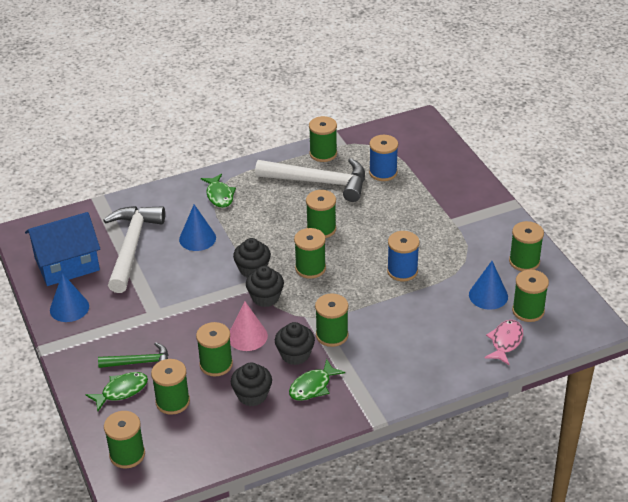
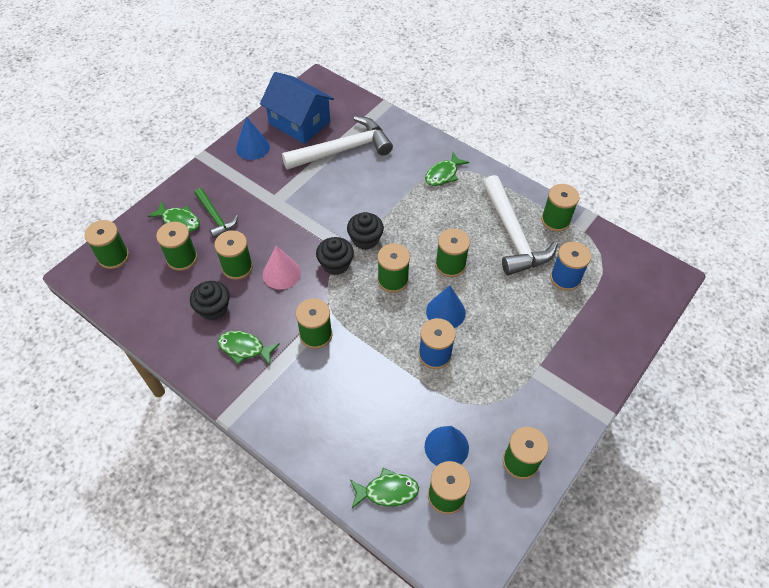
camera: 60 degrees right, 15 degrees up
blue cone [179,204,216,251] -> blue cone moved to [426,286,466,328]
black cupcake [275,322,315,365] -> none
pink fish [485,320,523,365] -> green fish [350,468,419,508]

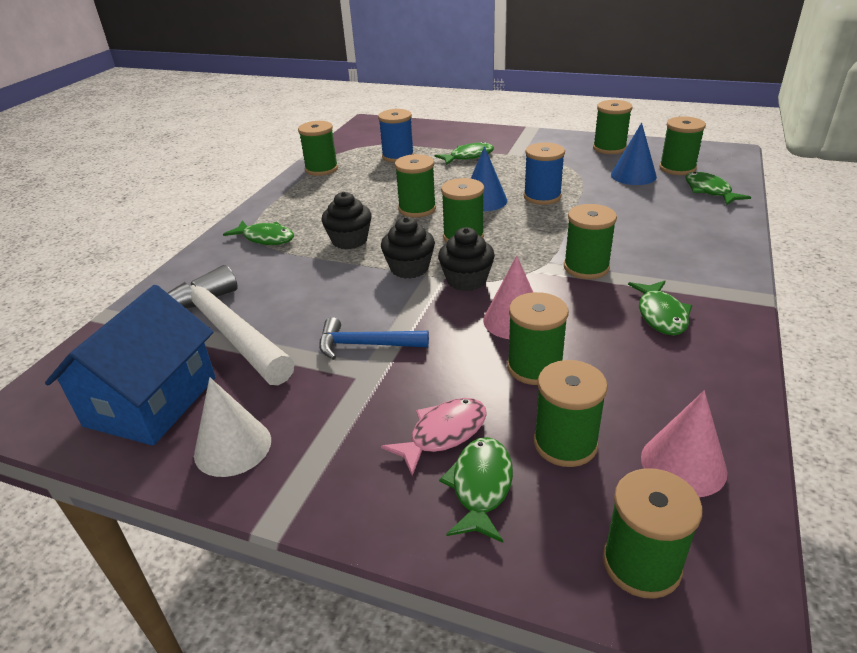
camera: 105 degrees left, 20 degrees down
black cupcake [190,281,230,320] -> black cupcake moved to [321,192,372,249]
green hammer [194,188,238,238] -> pink fish [381,398,487,476]
blue cone [236,116,270,160] -> white cone [194,378,271,477]
white hammer [483,175,558,275] -> none
none -> blue hammer [319,317,429,360]
none -> green fish [434,142,494,165]
none -> pink cone [641,391,727,497]

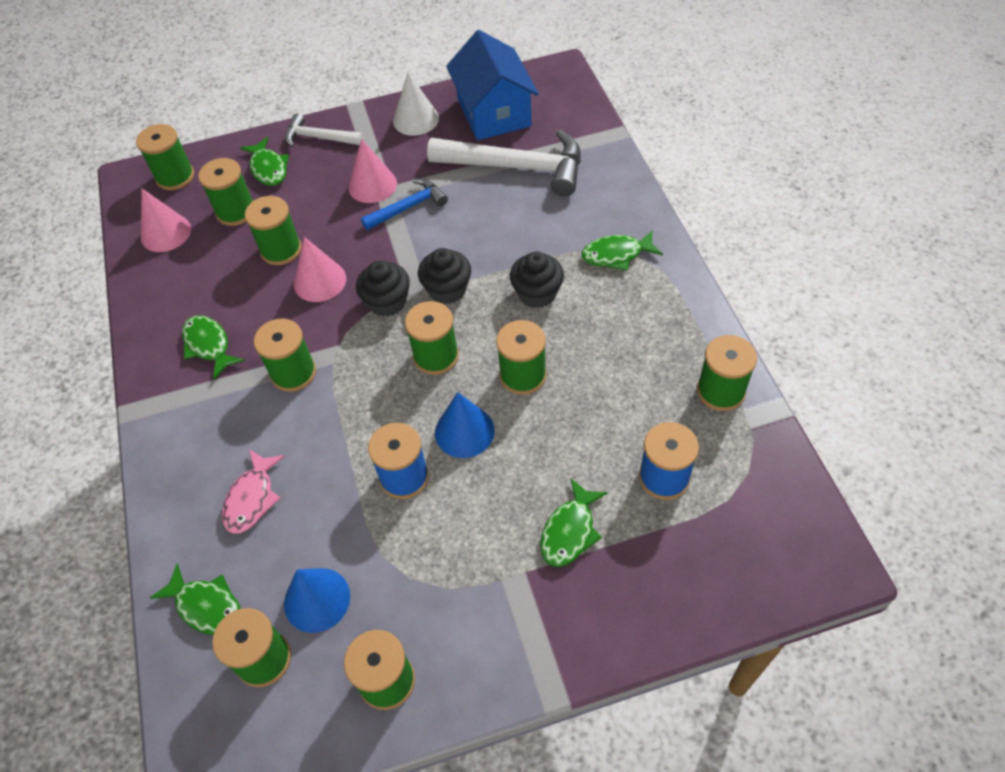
camera: 145 degrees right, 20 degrees up
pink fish [381,398,487,476] -> pink fish moved to [222,450,285,534]
none -> white hammer [285,113,364,148]
none -> pink cone [348,139,397,203]

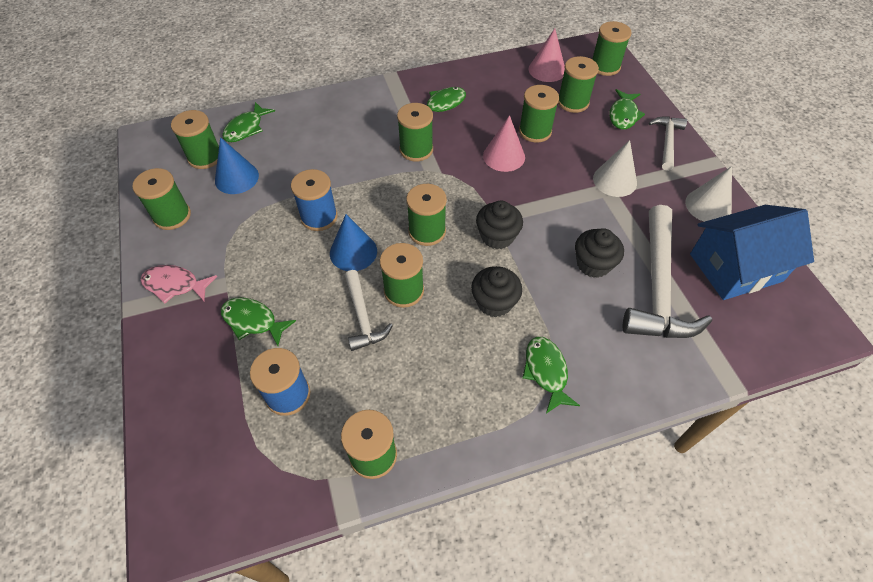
camera: 85 degrees right, 0 degrees up
pink fish [222,450,285,534] -> pink fish moved to [141,265,217,303]
green fish [240,137,289,186] -> green fish turned 45 degrees counterclockwise [609,89,645,130]
pink cone [348,139,397,203] -> white cone [593,140,637,197]
black cupcake [356,261,410,317] -> black cupcake moved to [575,228,624,278]
blue hammer [361,178,448,230] -> none
none -> white hammer [345,270,393,351]

